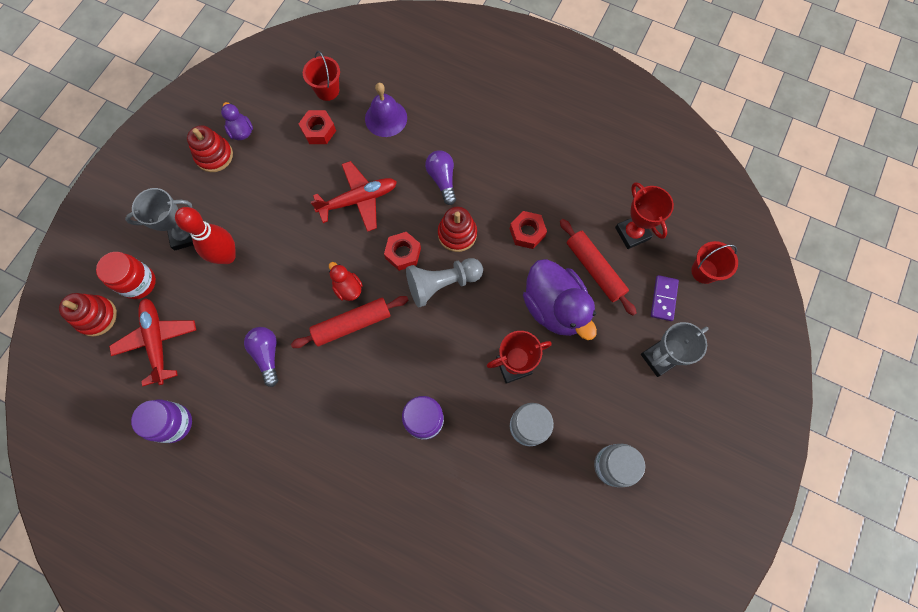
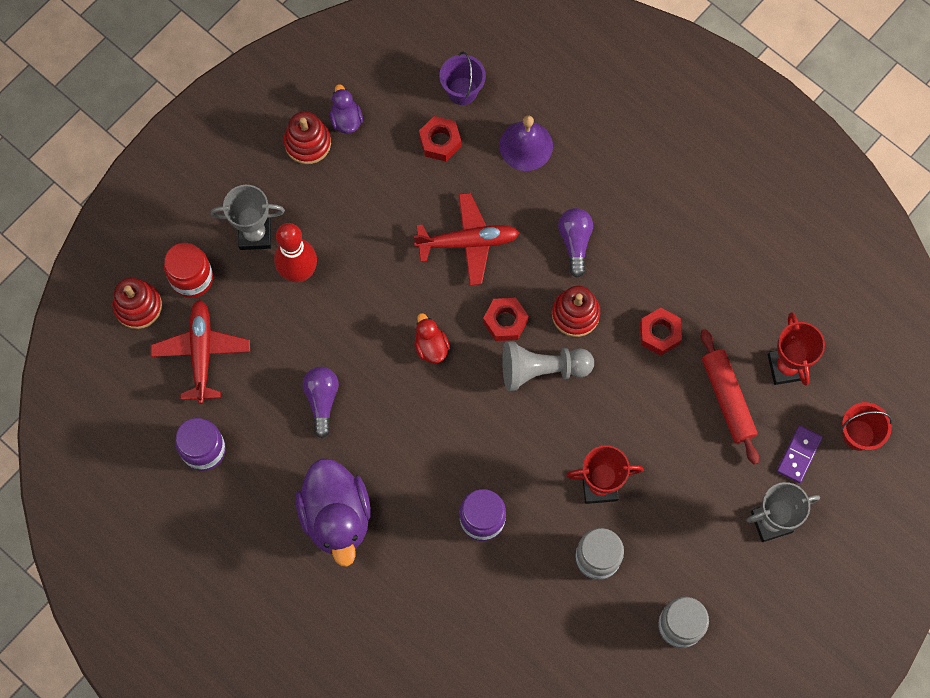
camera: 15 degrees right, 0 degrees up
red rolling pin [291,296,408,348] -> none
red bucket [303,51,340,101] -> purple bucket [439,51,486,105]
purple duck [523,259,597,340] -> purple duck moved to [295,458,371,567]

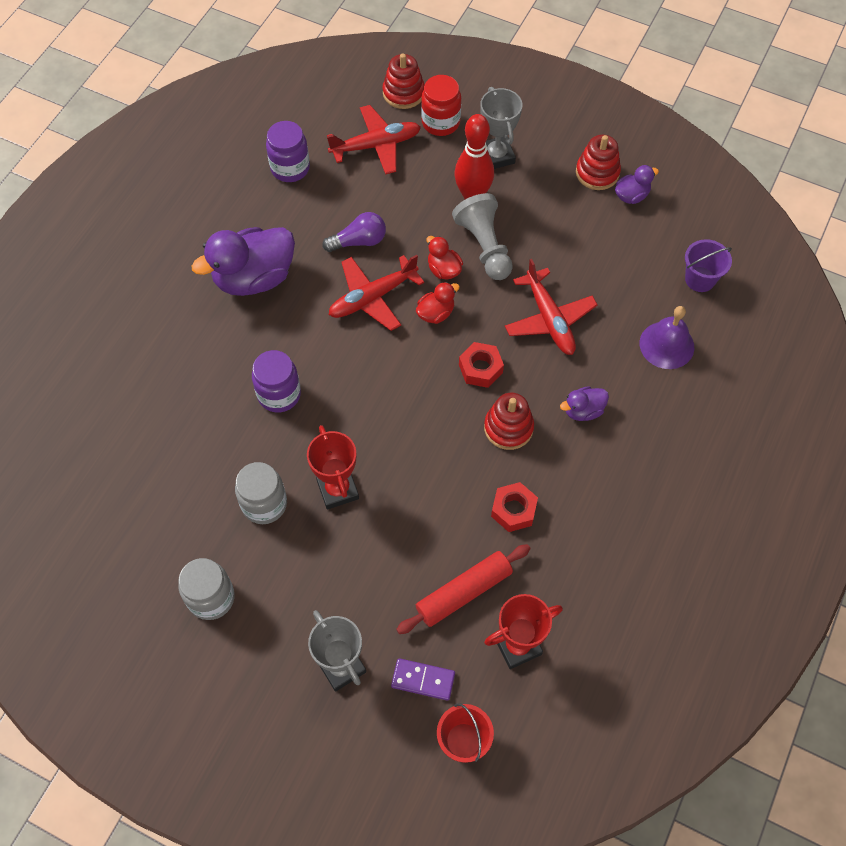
camera: 75 degrees right, 10 degrees down
red nut [419,116,461,161] -> none
grey pawn [502,341,594,391] -> grey pawn moved to [452,193,513,280]
purple light bulb [558,208,593,278] -> purple duck [560,386,609,421]
none -> red plane [329,255,424,331]
none -> red duck [427,236,463,279]

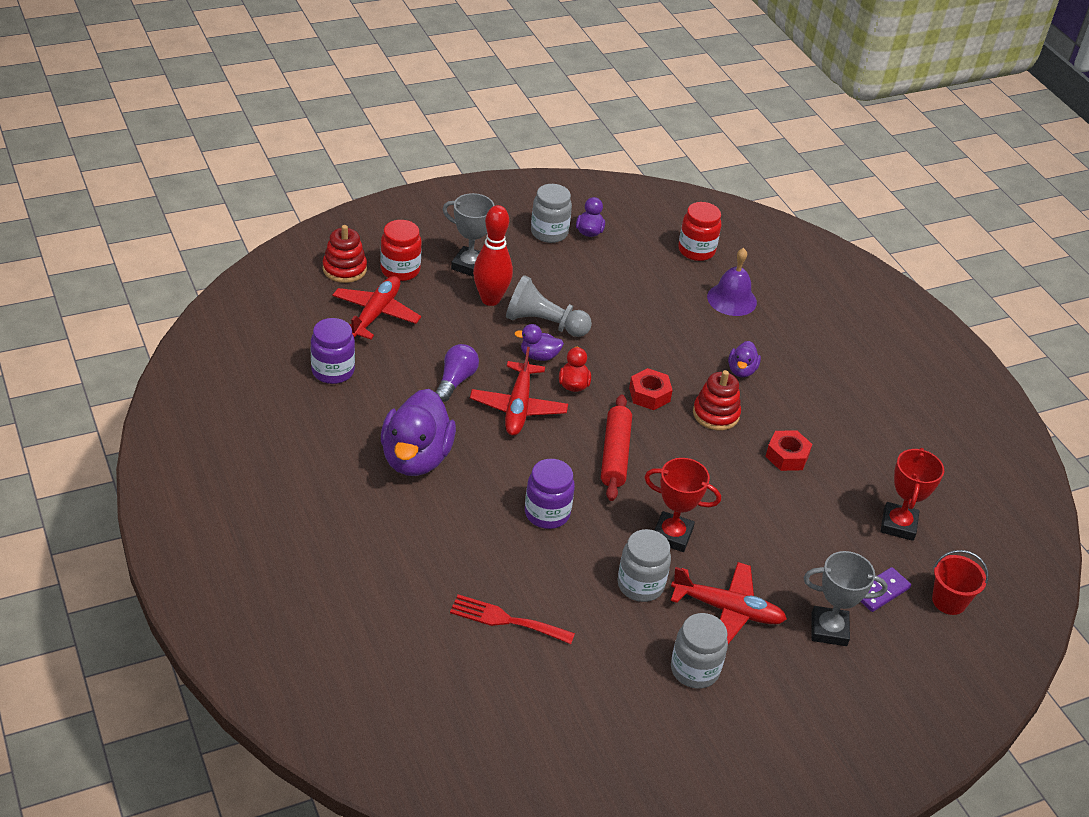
camera: 55 degrees left, 20 degrees down
red rolling pin [396,544,531,634] -> red rolling pin moved to [601,395,632,501]
red duck [427,236,463,279] -> purple duck [514,324,564,361]
red plane [505,259,598,355] -> red plane moved to [671,562,787,644]
red stacking toy [576,135,621,190] -> grey jar [531,184,572,243]
purple bucket [685,239,732,292] -> red jar [678,202,721,261]
none -> red fork [450,594,575,644]

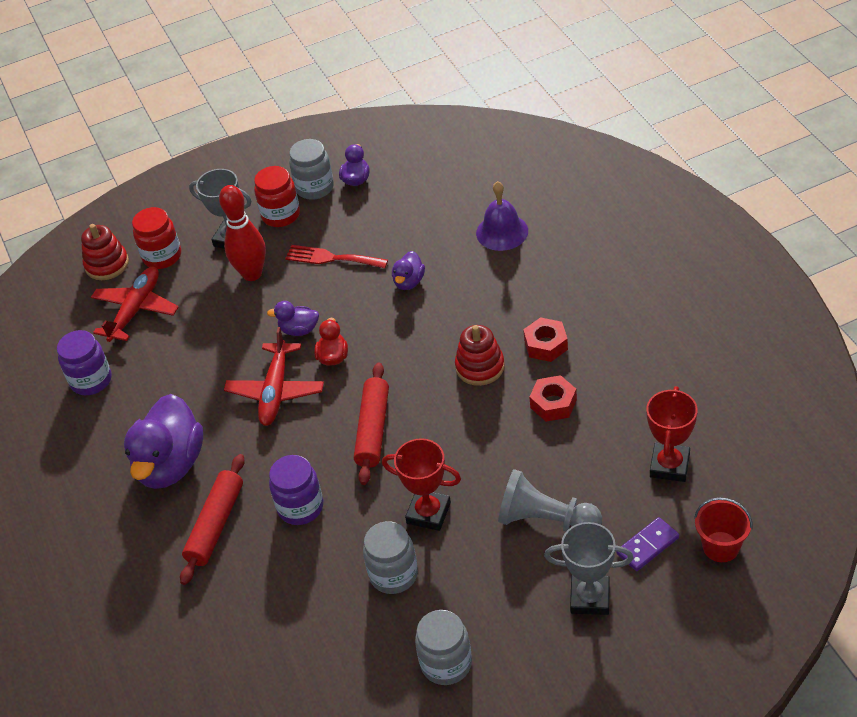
camera: 10 degrees right, 5 degrees up
purple light bulb [435,344,479,402] -> none
red fork [450,594,575,644] -> red fork moved to [285,245,388,268]
grey pawn [506,275,592,337] -> grey pawn moved to [498,469,602,532]
red nut [629,368,673,410] -> red nut moved to [523,317,568,362]
red plane [671,562,787,644] -> none
red jar [678,202,721,261] -> red jar moved to [254,166,300,227]
purple duck [728,341,761,378] -> purple duck moved to [392,251,425,290]
none -> red rolling pin [180,454,245,585]

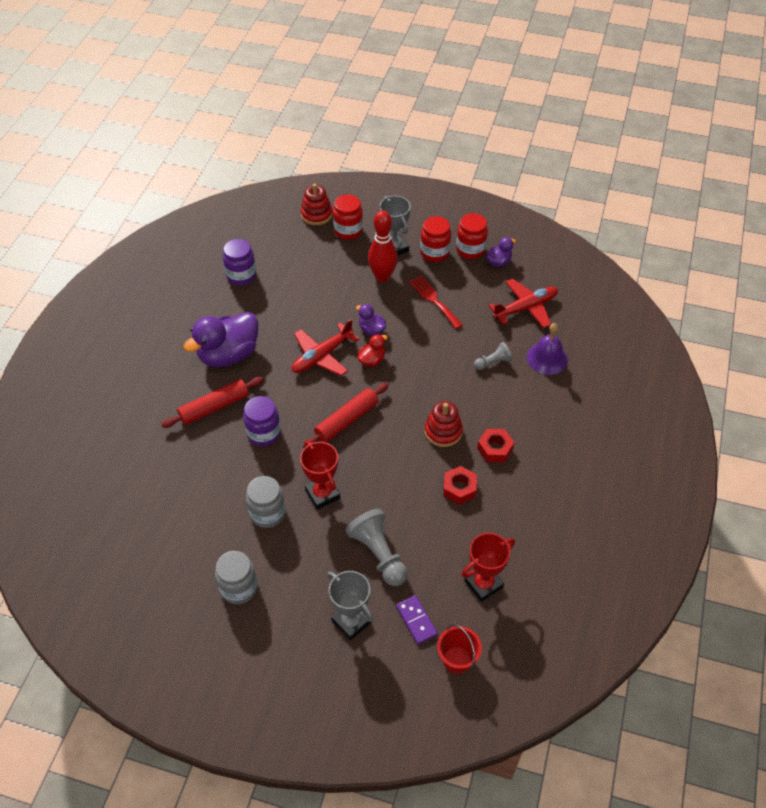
camera: 35 degrees right, 5 degrees up
red plane [91,267,179,342] -> red plane moved to [489,278,558,328]
grey jar [289,139,334,200] -> red jar [456,213,488,259]
purple duck [392,251,425,290] -> none
purple domino [617,517,679,571] -> purple domino turned 60 degrees clockwise [396,595,438,645]
none -> grey pawn [474,342,512,370]

